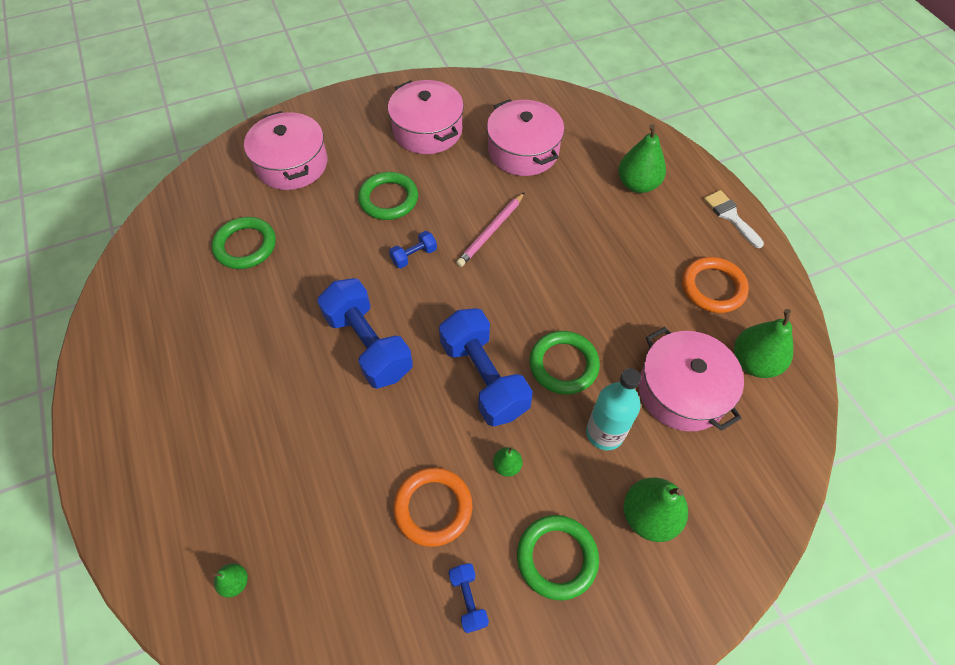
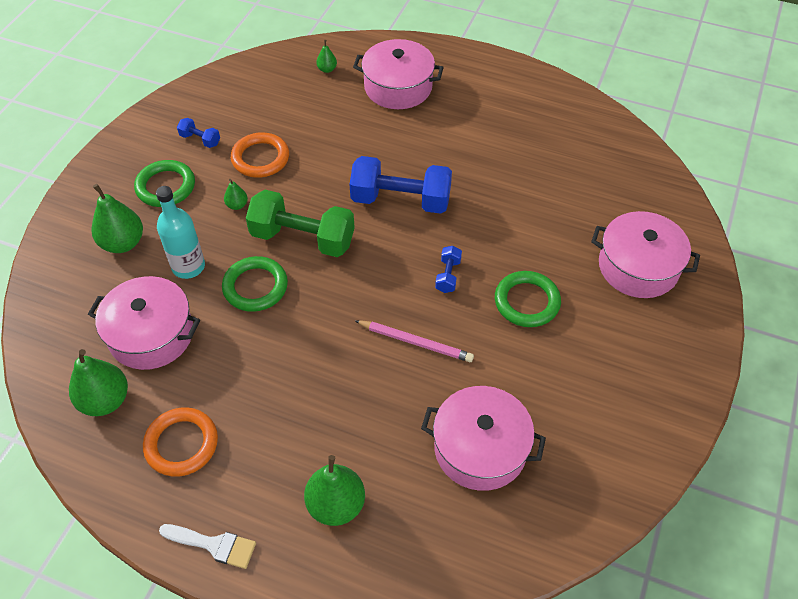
camera: 135 degrees right, 5 degrees down
green ring [212,217,276,269] -> none
pink pot [388,80,464,154] -> pink pot moved to [353,39,444,109]
blue dumbbell [439,308,533,427] -> green dumbbell [246,190,355,257]
pink pencil [456,192,525,267] -> pink pencil turned 120 degrees clockwise [355,320,474,362]

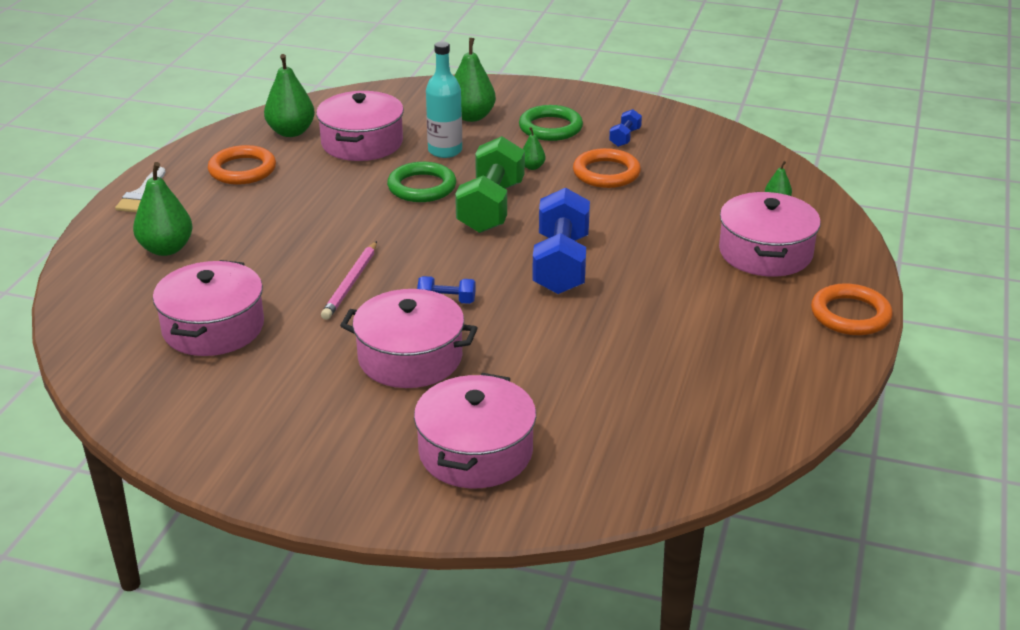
camera: 85 degrees right, 20 degrees down
green ring [495,271,561,327] -> pink pot [340,289,477,388]
none -> orange ring [811,283,893,335]

